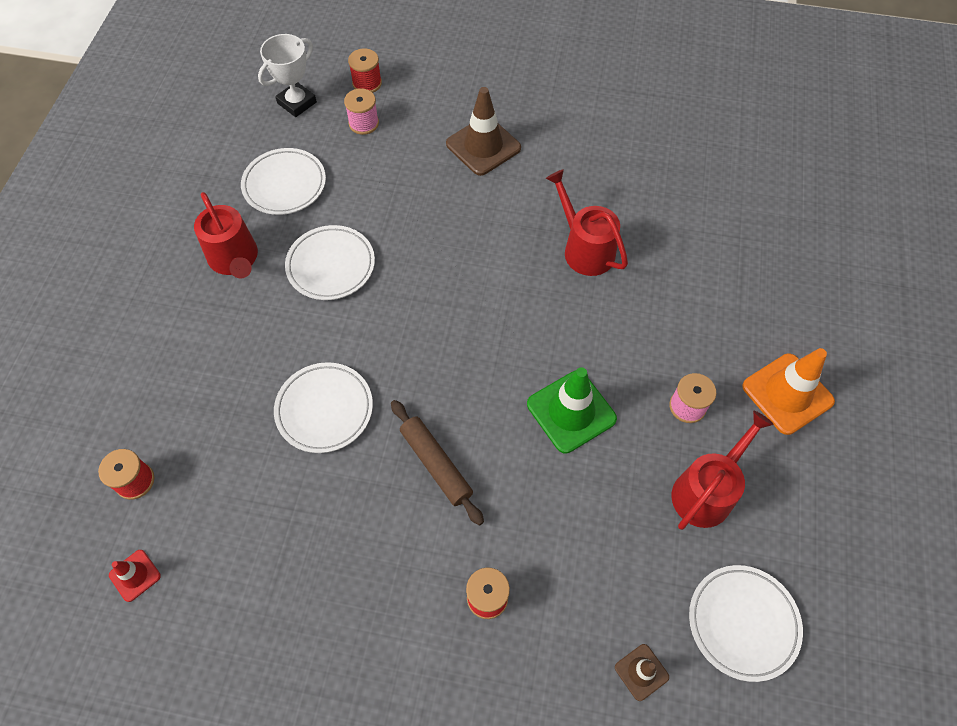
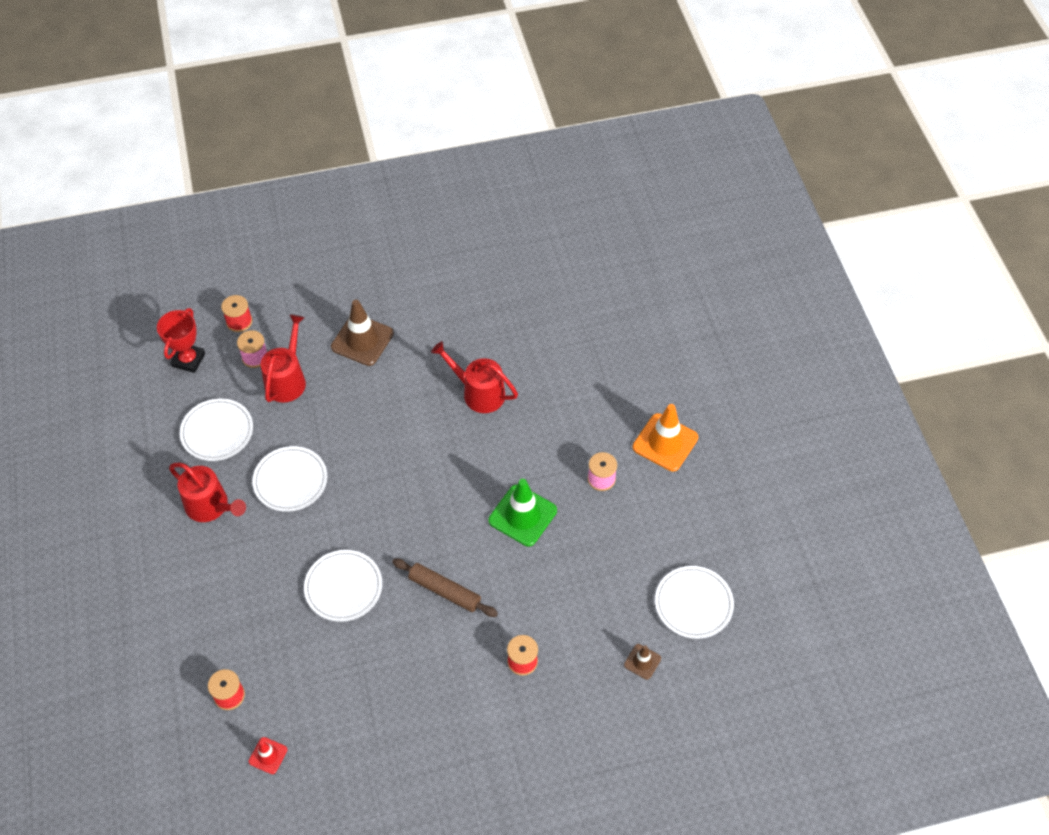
camera: 25 degrees left, 5 degrees down
white trophy [258,34,317,117] -> red trophy [157,308,205,373]
red watering can [671,411,774,530] -> red watering can moved to [261,314,306,403]

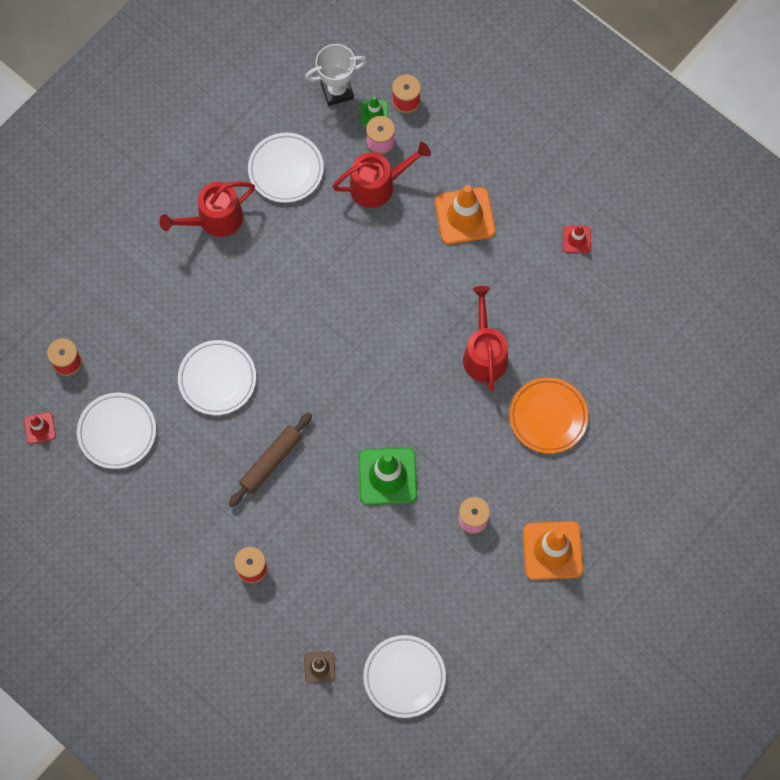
camera: 55 degrees right, 15 degrees up
red trophy [157,308,205,373] -> white trophy [305,44,367,106]
red watering can [169,463,246,522] -> red watering can turned 60 degrees clockwise [159,182,255,237]
white plate [252,446,327,512] -> white plate moved to [77,392,156,469]
brown traffic cone [331,300,394,366] -> orange traffic cone [435,185,495,244]
brown rolling pin [392,558,498,617] -> brown rolling pin turned 45 degrees clockwise [229,413,312,507]
none -> green traffic cone [361,96,388,126]
none -> orange plate [509,377,588,453]
none -> red traffic cone [563,225,591,253]

